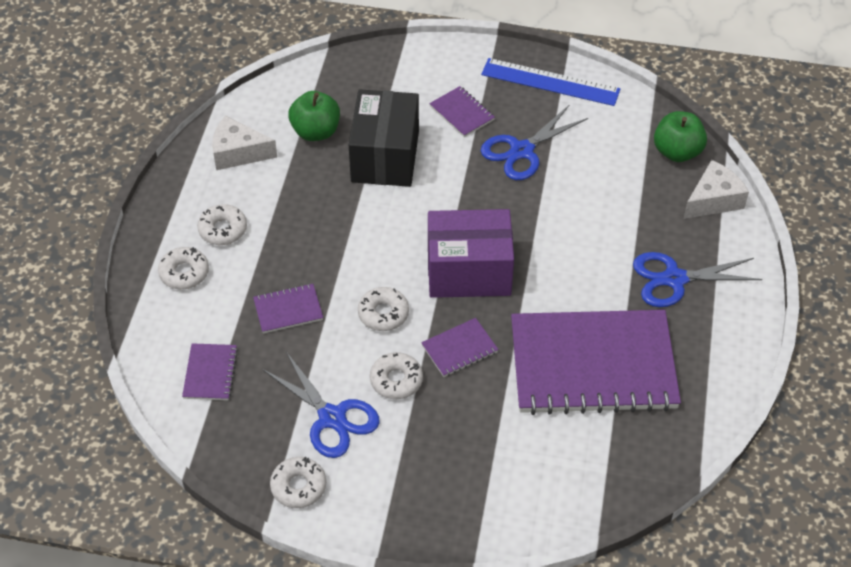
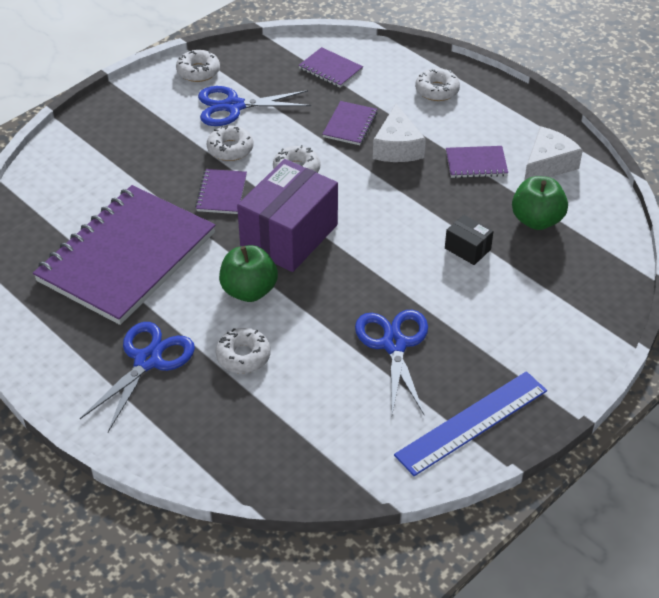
camera: 125 degrees right, 5 degrees down
white donut [197,204,247,245] -> white donut moved to [215,328,271,373]
black box [349,89,419,187] -> black box [445,215,494,265], size x0.45
purple notebook [429,86,495,137] -> purple notebook moved to [446,146,508,178]
green apple [654,111,707,162] -> green apple moved to [219,245,278,302]
white cheese [684,160,749,219] -> white cheese moved to [373,104,426,162]

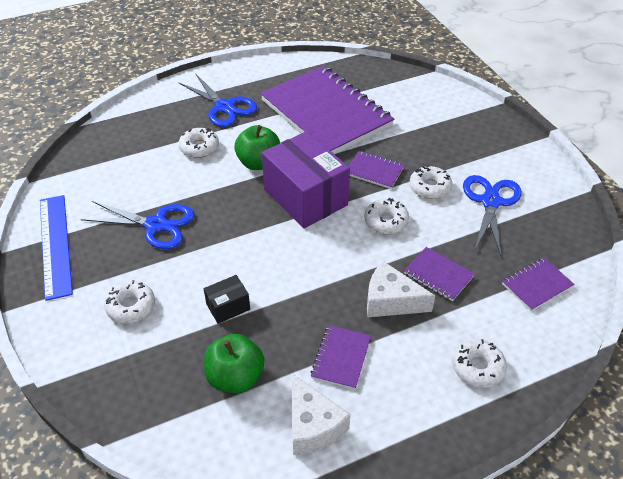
camera: 110 degrees right, 0 degrees up
white donut [176,50,220,82] -> white donut moved to [104,280,155,324]

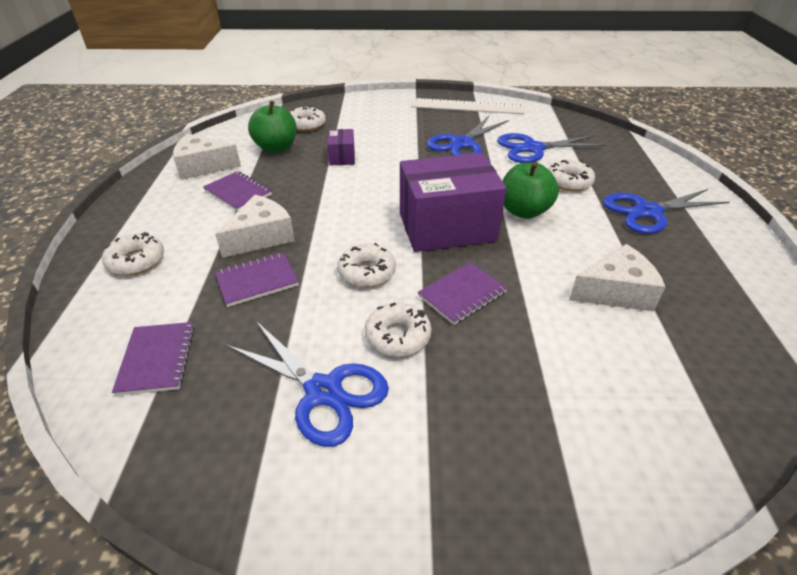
camera: 115 degrees right, 5 degrees down
blue ruler [40,195,73,301] -> white ruler [411,98,525,114]
white donut [104,280,155,324] -> white donut moved to [290,105,326,131]
black box [204,275,250,324] -> purple box [327,129,355,165]
purple notebook [260,66,394,154] -> white cheese [569,244,665,311]
none -> blue scissors [497,133,606,163]

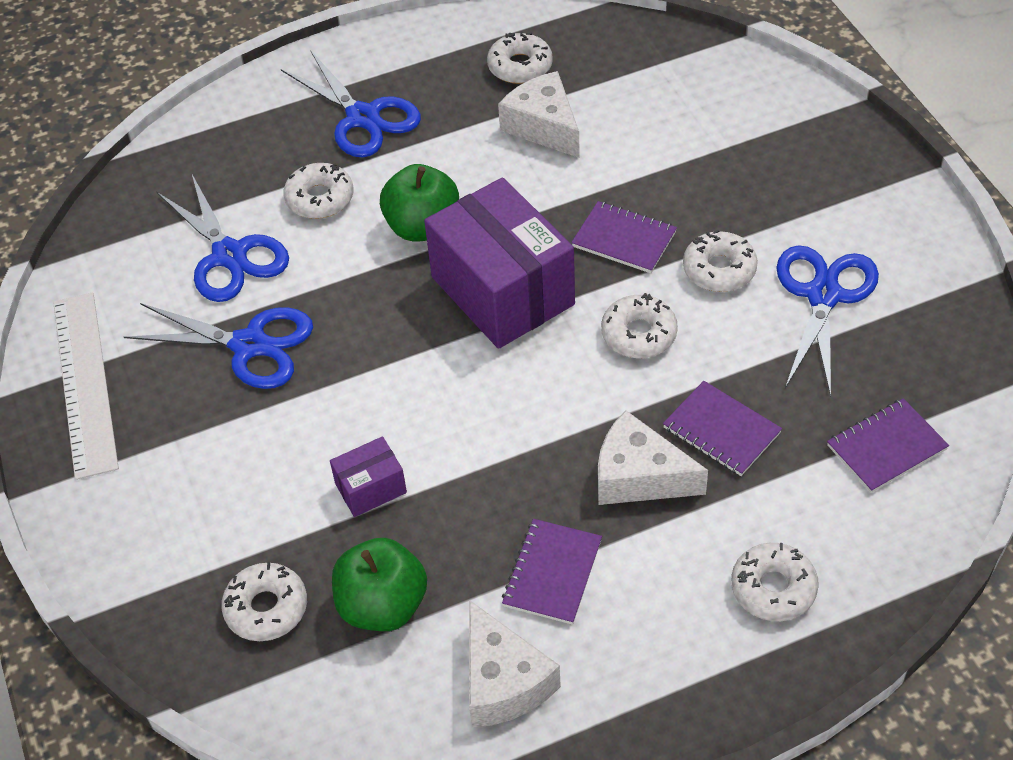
camera: 110 degrees left, 10 degrees up
none -> white donut [487,32,553,84]

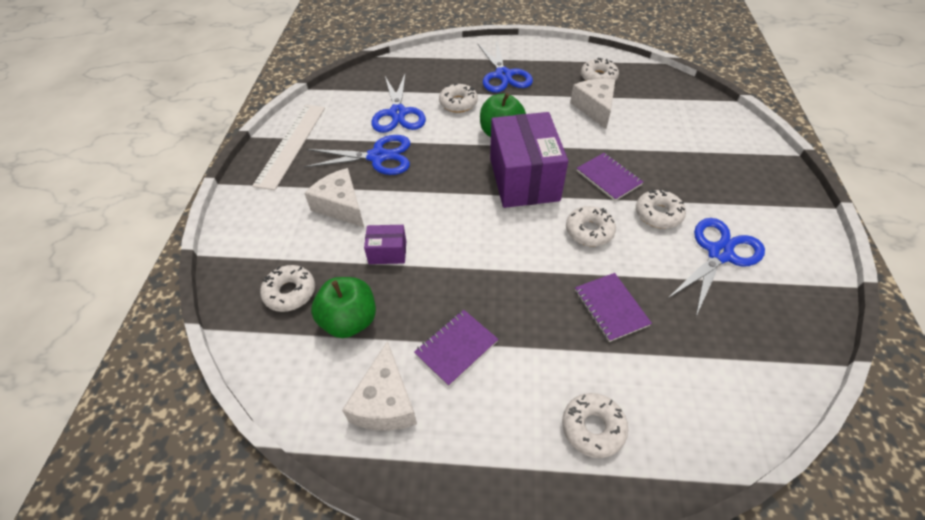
camera: 25 degrees right, 0 degrees up
blue scissors [124,303,313,389] -> blue scissors turned 45 degrees counterclockwise [304,135,410,175]
white cheese [598,410,708,505] -> white cheese moved to [304,168,364,227]
purple notebook [827,398,949,493] -> none

